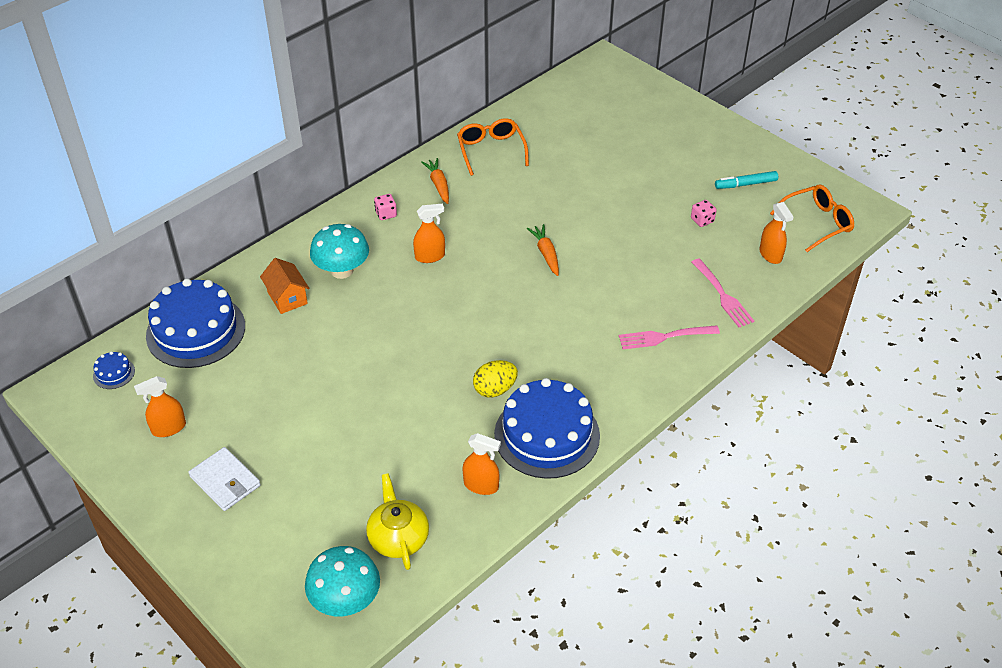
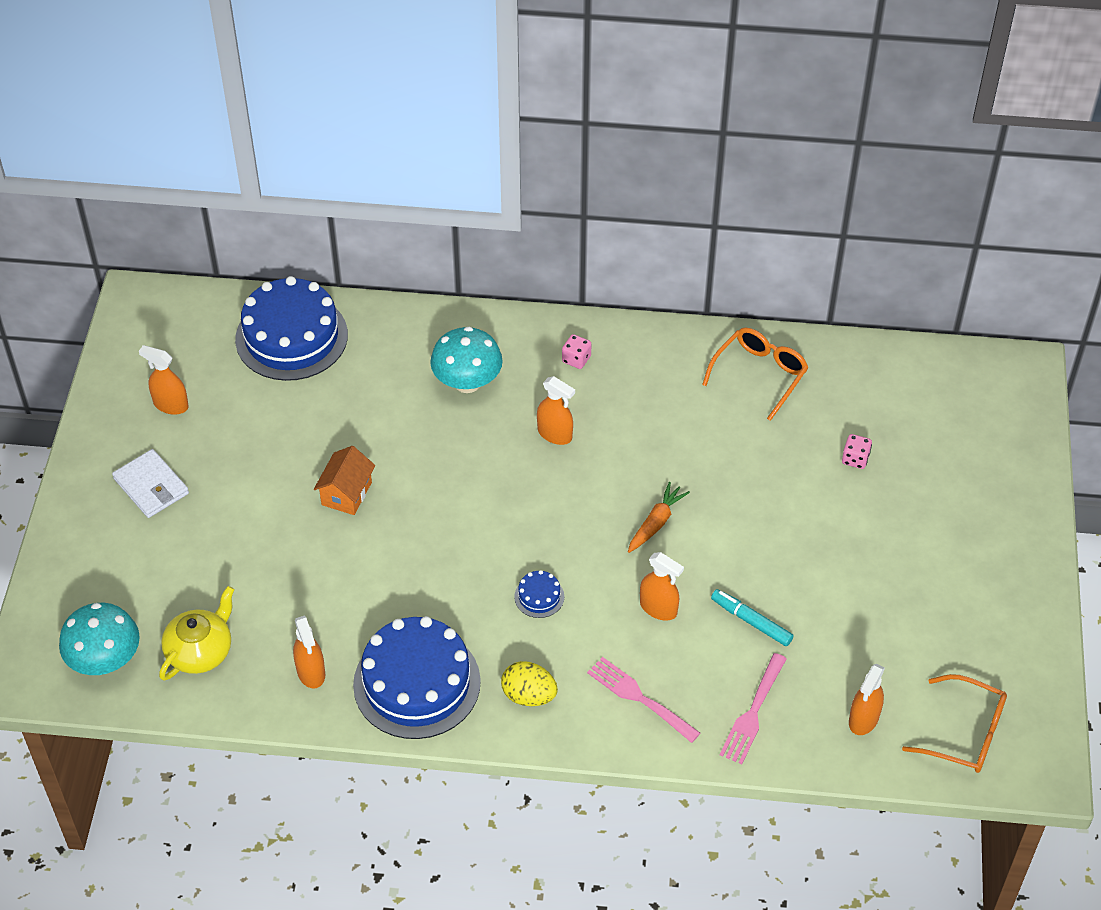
camera: 50 degrees right, 5 degrees up
blue cake [93,351,135,389] -> blue cake moved to [514,570,564,618]
white wallet [188,447,261,511] -> white wallet turned 45 degrees counterclockwise [112,449,189,518]
orange house [260,258,309,314] -> orange house moved to [314,446,375,515]
orange carrot [421,158,449,204] -> none
yellow egg [473,360,518,398] -> yellow egg moved to [501,661,558,706]
pink dice [691,200,717,227] -> pink dice moved to [842,434,872,469]
turquoise marker [715,171,778,189] -> turquoise marker moved to [711,589,794,646]
none -> orange spray bottle [640,552,684,621]

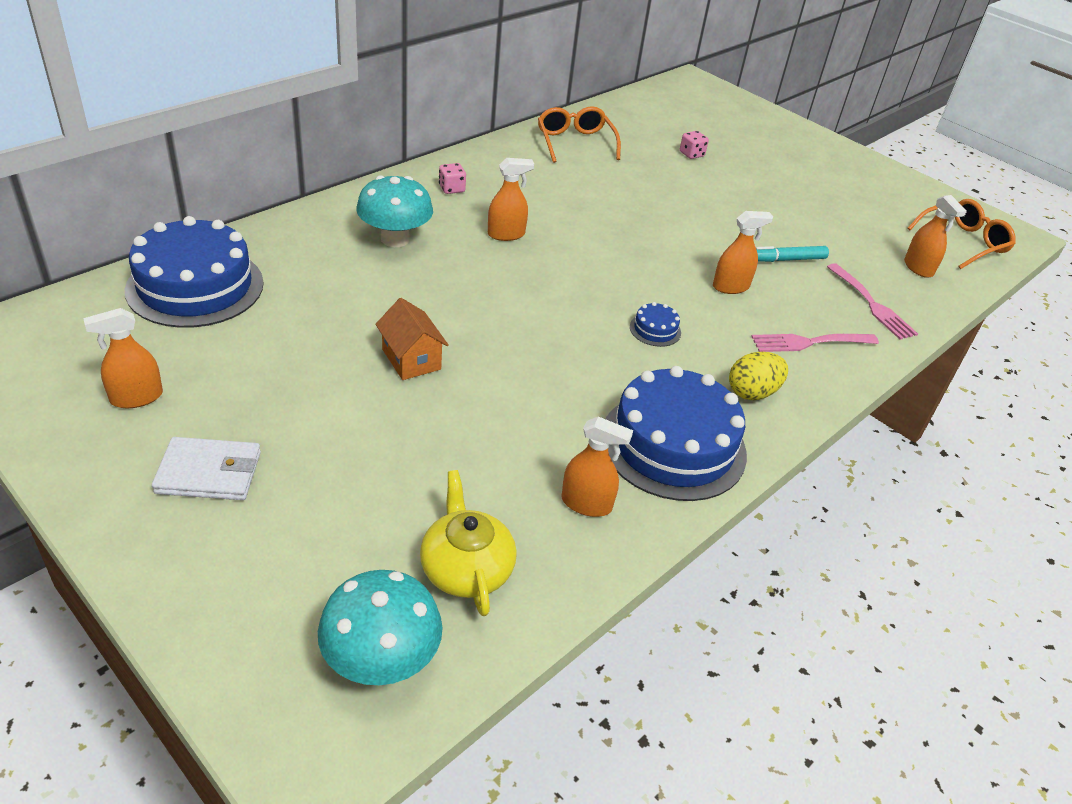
camera: 55 degrees left, 10 degrees down
orange carrot [628,482,690,553] -> none

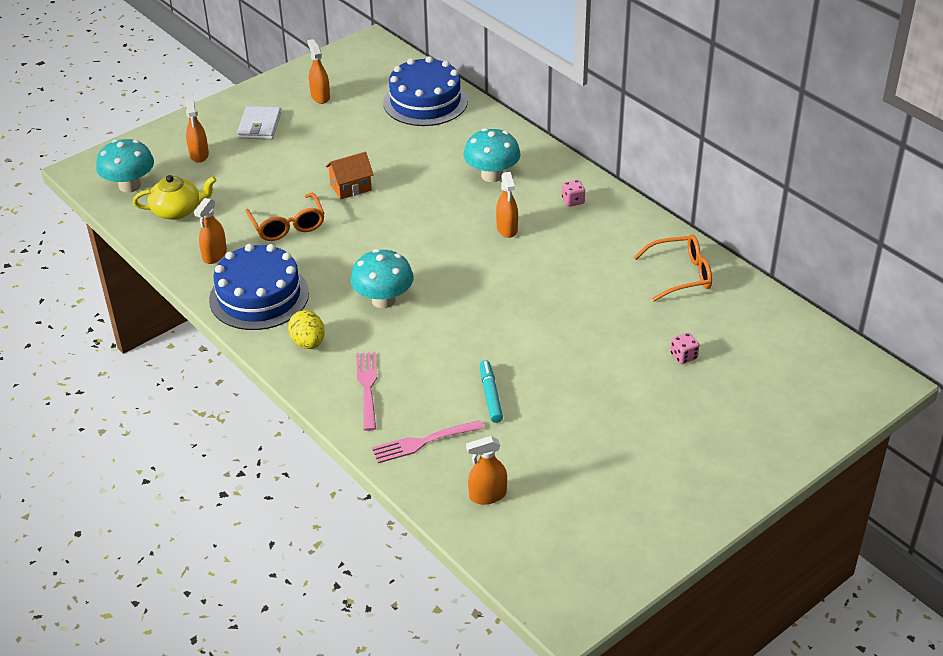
camera: 100 degrees right, 0 degrees up
blue cake [630,302,681,347] -> turquoise mushroom [350,249,414,308]
orange spray bottle [713,211,773,294] -> orange spray bottle moved to [186,99,209,163]
orange glasses [907,199,1016,269] -> orange glasses moved to [246,193,325,241]

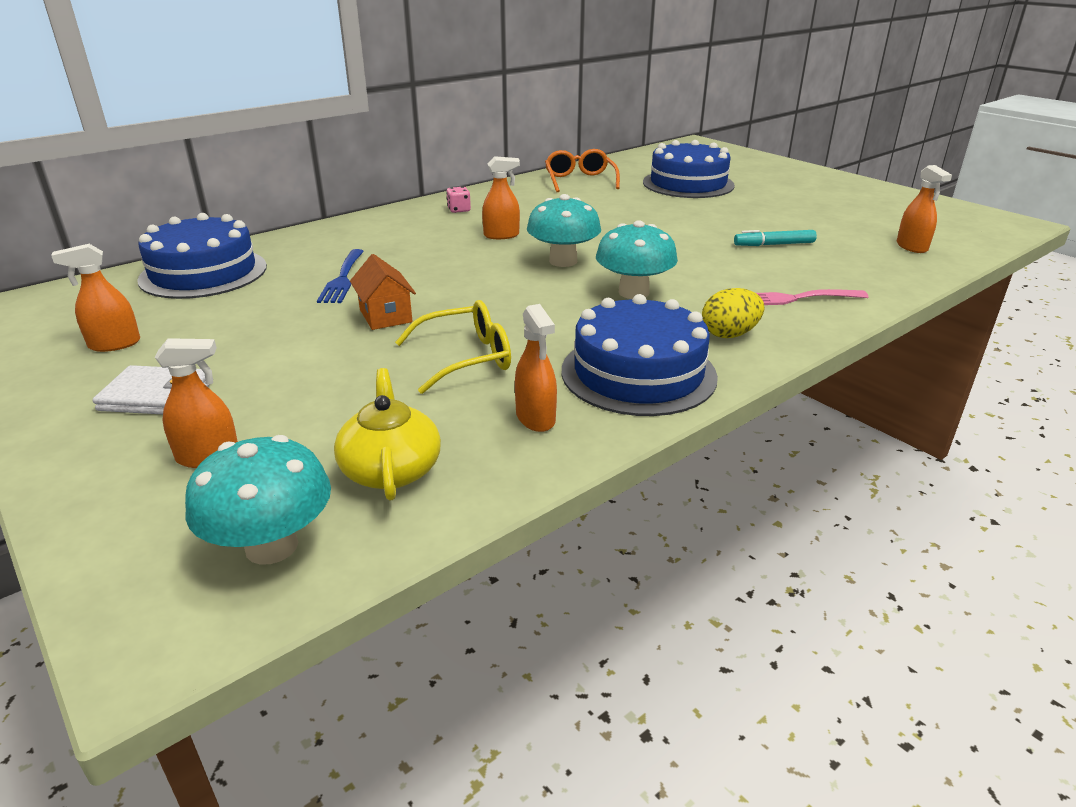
camera: 90 degrees left, 10 degrees down
orange spray bottle [194,198,227,264] -> orange spray bottle turned 45 degrees clockwise [515,304,557,432]
orange glasses [246,193,325,241] -> yellow glasses [395,300,511,394]
pink fork [372,420,484,463] -> none
turquoise mushroom [463,128,521,182] -> turquoise mushroom moved to [527,194,601,267]
pink dice [670,333,699,364] -> blue cake [643,140,735,198]
none -> blue fork [317,249,364,303]

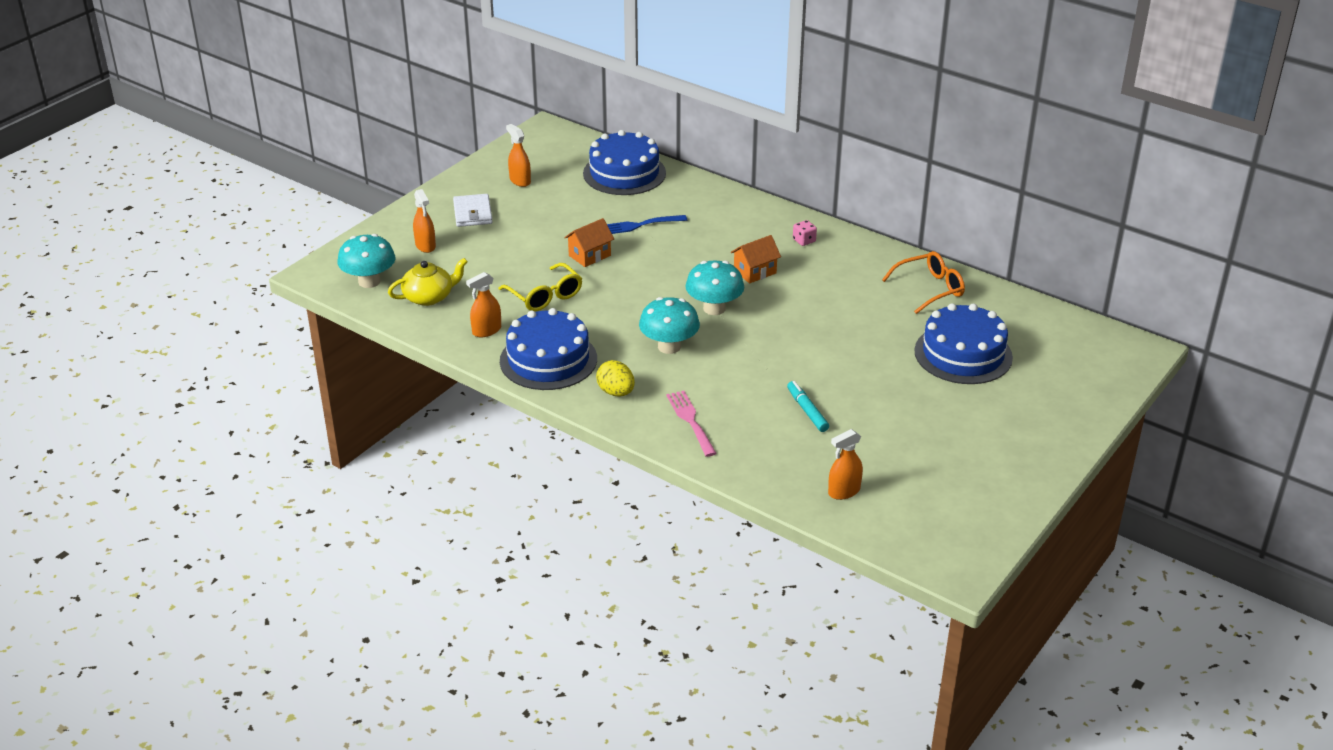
camera: 75 degrees right, 5 degrees up
orange spray bottle [482,156,520,239] -> orange house [731,235,781,284]

